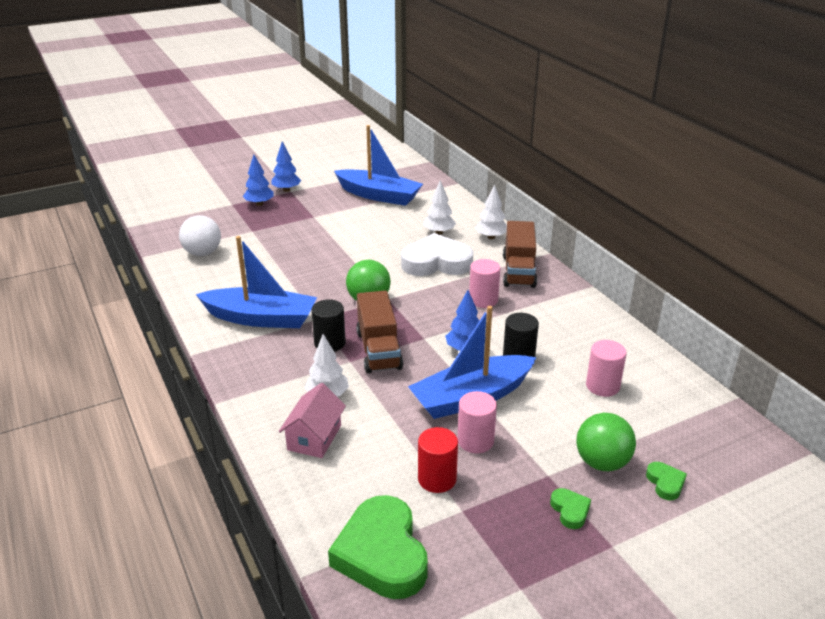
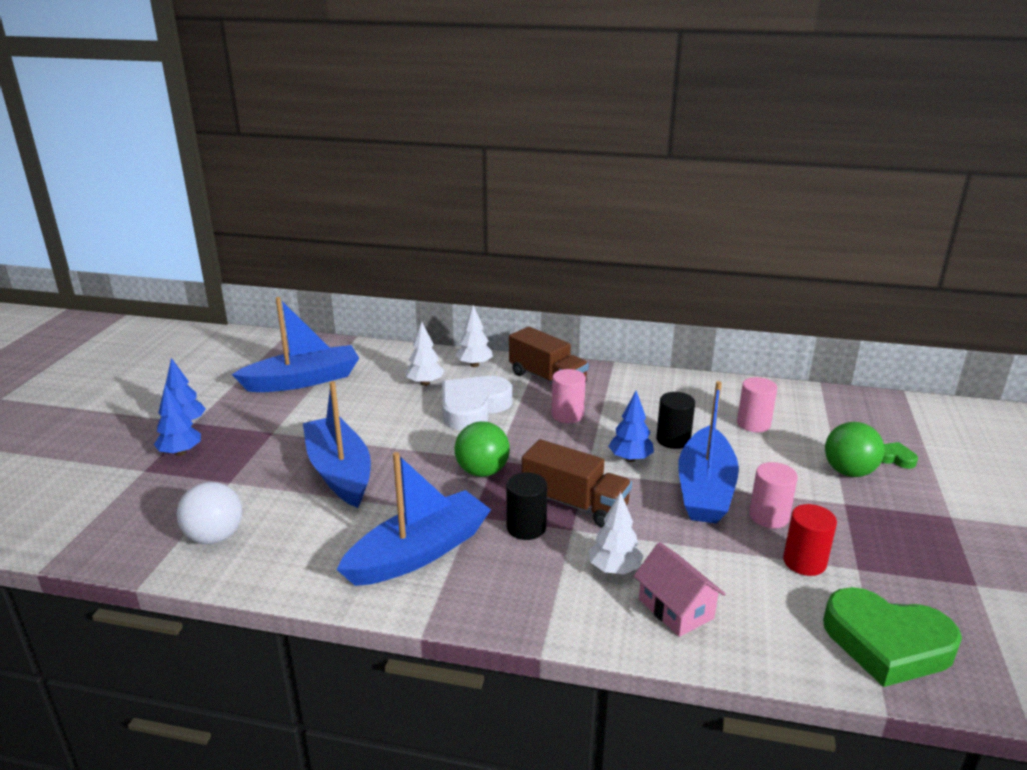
camera: 50 degrees left, 5 degrees down
green heart [550,488,591,529] -> none
none -> blue boat [303,381,371,508]

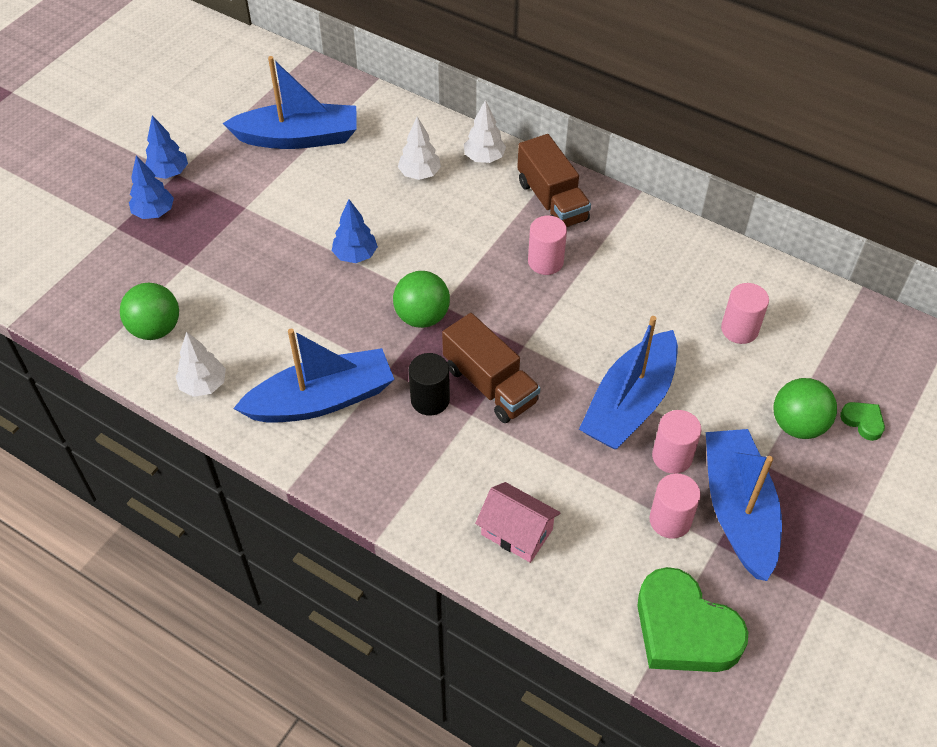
camera: 20 degrees right, 25 degrees up
white ball [177,482,242,544] -> green ball [120,283,179,340]
blue boat [303,381,371,508] -> blue boat moved to [706,429,782,581]
white heart [442,376,512,430] -> none
white tree [589,492,644,574] -> white tree moved to [175,332,226,397]
blue tree [609,391,654,462] -> blue tree moved to [332,199,378,263]
pink house [634,542,726,637] -> pink house turned 45 degrees counterclockwise [475,482,561,563]
black cylinder [656,392,695,449] -> none
red cylinder [783,504,837,576] -> pink cylinder [649,474,701,539]

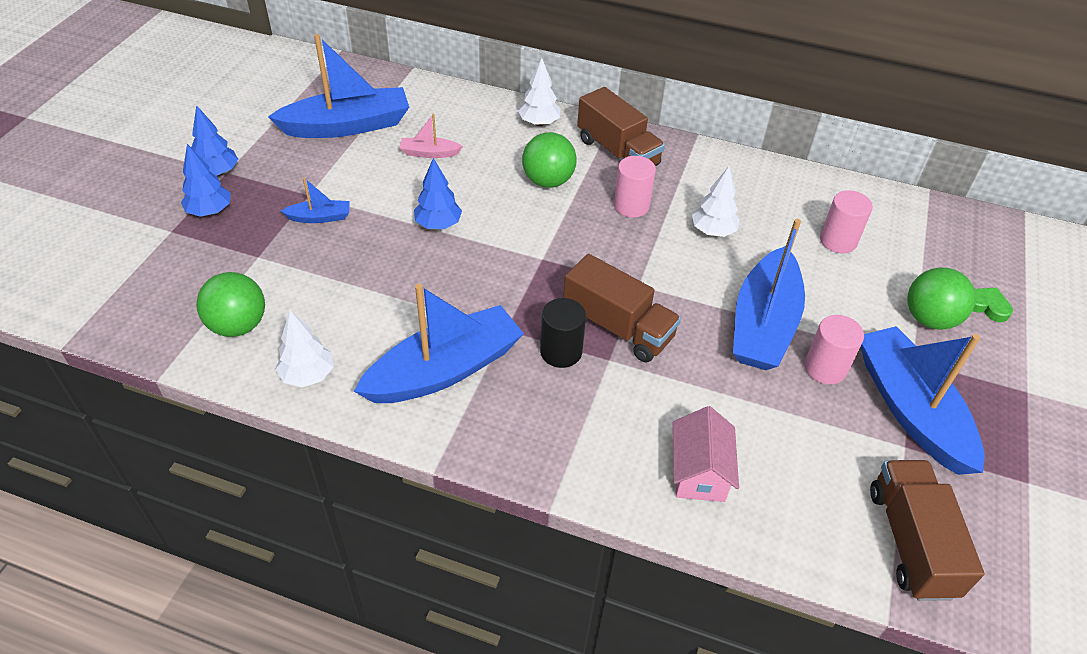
camera: 15 degrees left, 5 degrees down
green ball [393,271,450,328] -> green ball moved to [522,132,577,188]
white tree [398,116,441,180] -> white tree moved to [692,166,740,237]
pink house [475,482,561,563] -> pink house turned 75 degrees clockwise [673,406,739,502]
green heart [638,567,748,672] -> brown truck [870,460,984,601]
pink cylinder [649,474,701,539] -> none
none -> blue boat [281,177,349,223]
none -> pink boat [400,114,463,158]

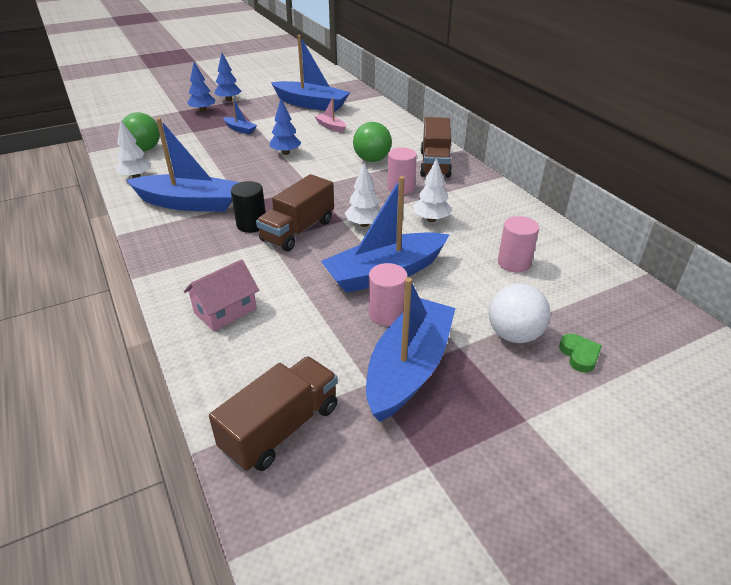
camera: 45 degrees right, 10 degrees down
white tree [518,58,560,126] -> white tree moved to [345,163,381,227]
brown truck [563,254,681,362] -> brown truck turned 45 degrees clockwise [256,174,334,251]
green ball [908,268,976,330] -> white ball [489,283,550,343]

